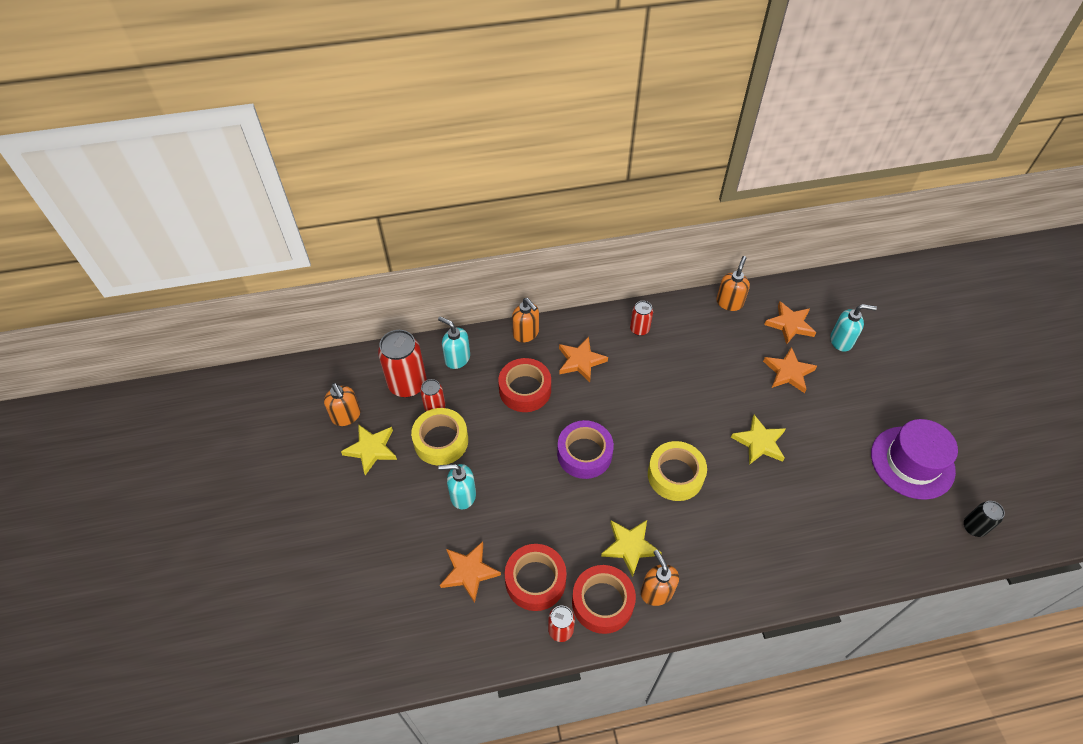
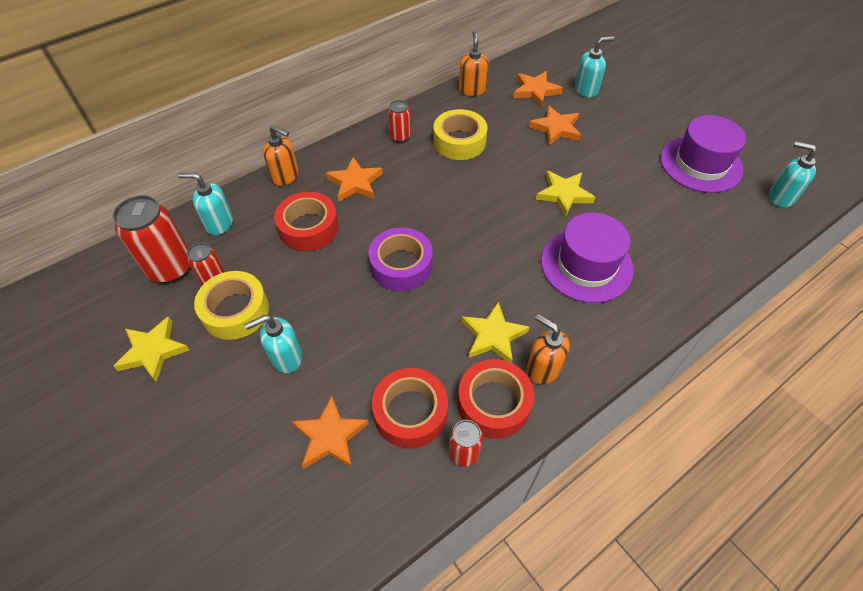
camera: 25 degrees left, 0 degrees up
orange soap dispenser [324,383,361,426] -> none
yellow tape [648,441,707,501] -> yellow tape moved to [433,109,488,160]
black can [964,501,1005,537] -> turquoise soap dispenser [769,141,817,208]
none -> purple hat [541,212,634,303]

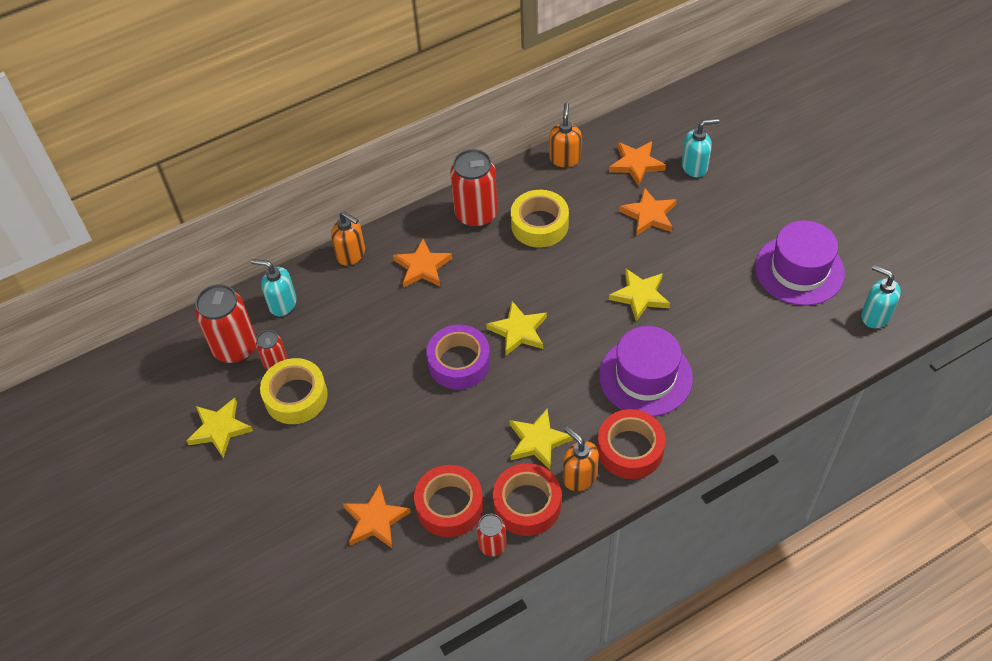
camera: 10 degrees right, 0 degrees up
turquoise soap dispenser [244,315,302,373] -> none
red tape [274,192,339,251] -> red tape moved to [598,409,665,479]
red can [388,100,411,143] -> red can [450,149,498,228], size x1.87
none -> yellow star [486,301,547,356]

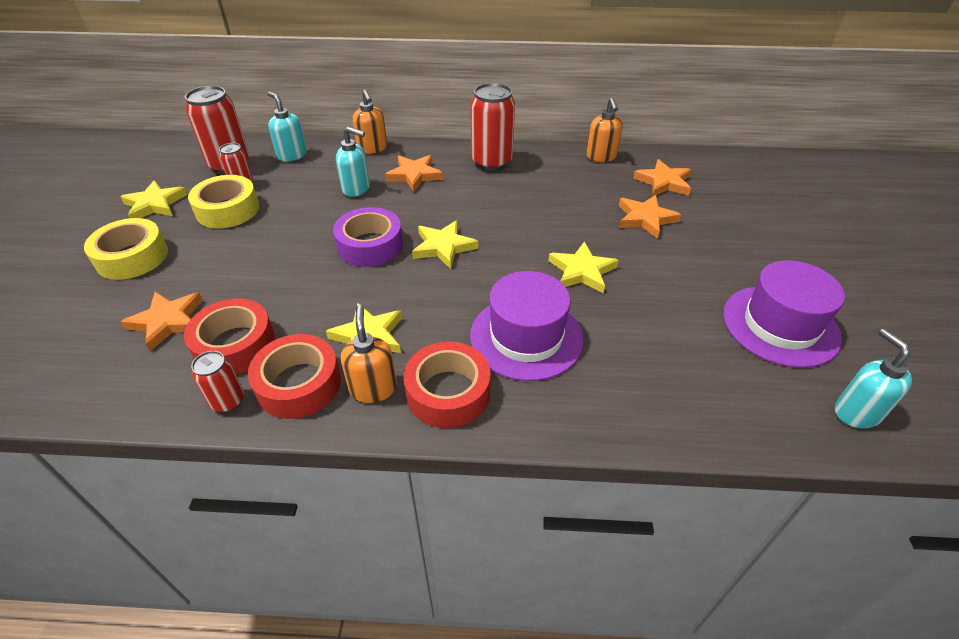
camera: 30 degrees right, 10 degrees down
yellow tape [511,190,569,248] -> yellow tape moved to [84,218,168,280]
orange soap dispenser [549,102,582,167] -> orange soap dispenser turned 135 degrees clockwise [586,98,623,162]
turquoise soap dispenser [682,118,719,177] -> turquoise soap dispenser moved to [336,127,370,197]

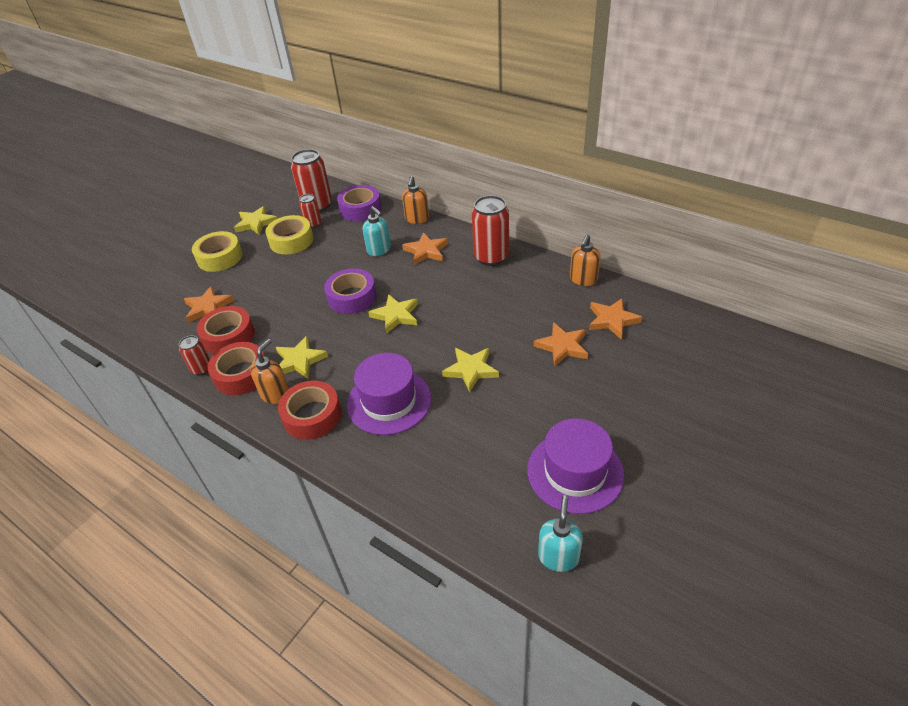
camera: 35 degrees right, 0 degrees up
turquoise soap dispenser [268,92,307,162] -> purple tape [337,185,381,221]

